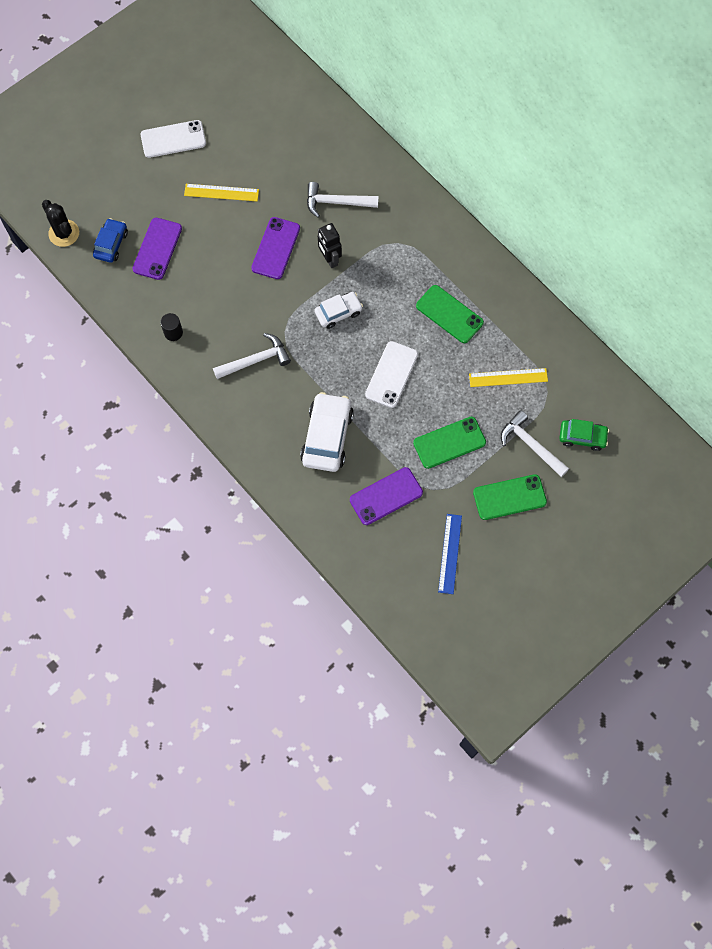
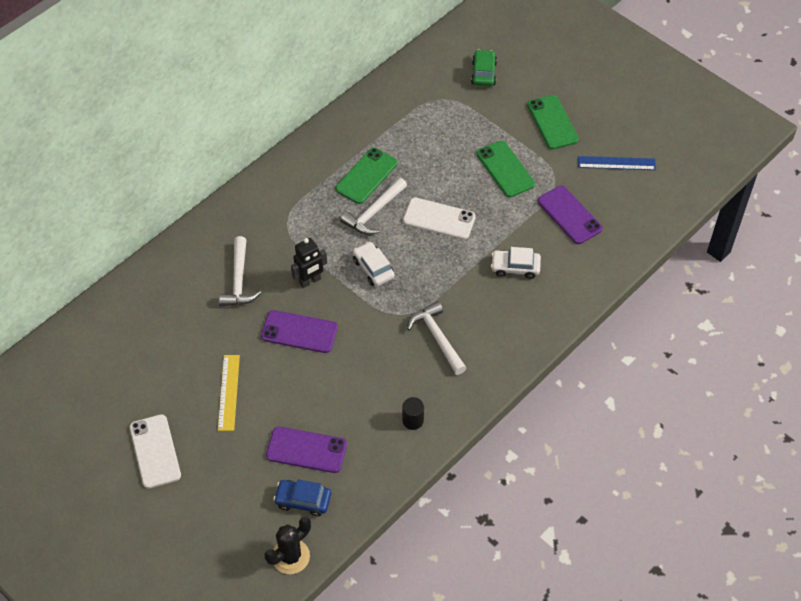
camera: 95 degrees left, 15 degrees down
white car [300,392,354,472] -> white car [491,247,541,279], size x0.60
yellow ruler [469,368,548,387] -> none
white hammer [501,410,569,477] -> white hammer moved to [340,178,407,235]

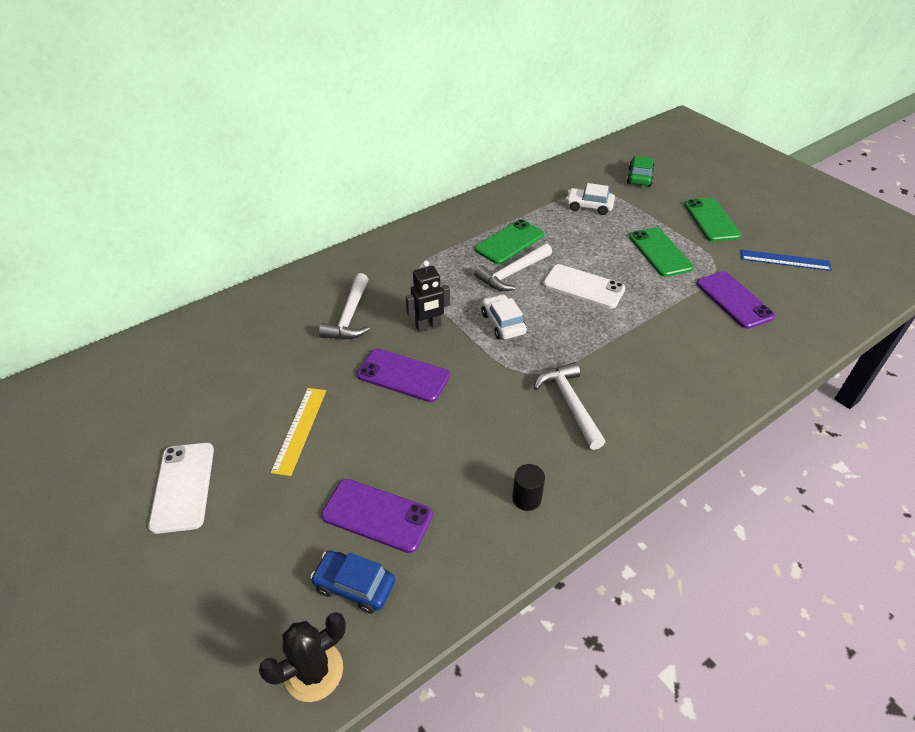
camera: 10 degrees right, 10 degrees down
white car [491,247,541,279] -> white car moved to [566,183,615,215]

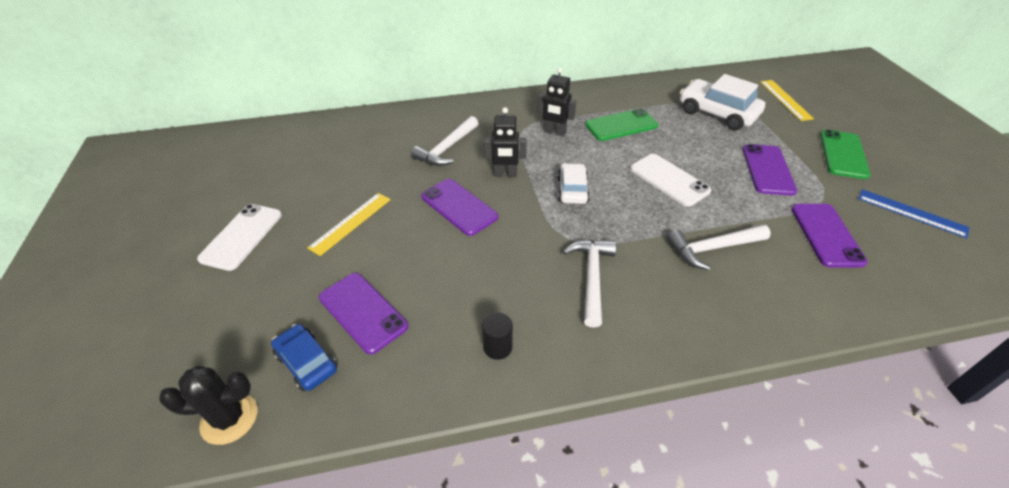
camera: 25 degrees right, 0 degrees up
white hammer [474,243,552,291] -> white hammer moved to [667,224,771,270]
white car [566,183,615,215] -> white car [680,74,765,131], size x1.65
green car [627,156,654,186] -> yellow ruler [760,80,814,121]
green phone [629,227,694,277] -> purple phone [742,144,797,196]
none -> black robot [537,67,576,136]

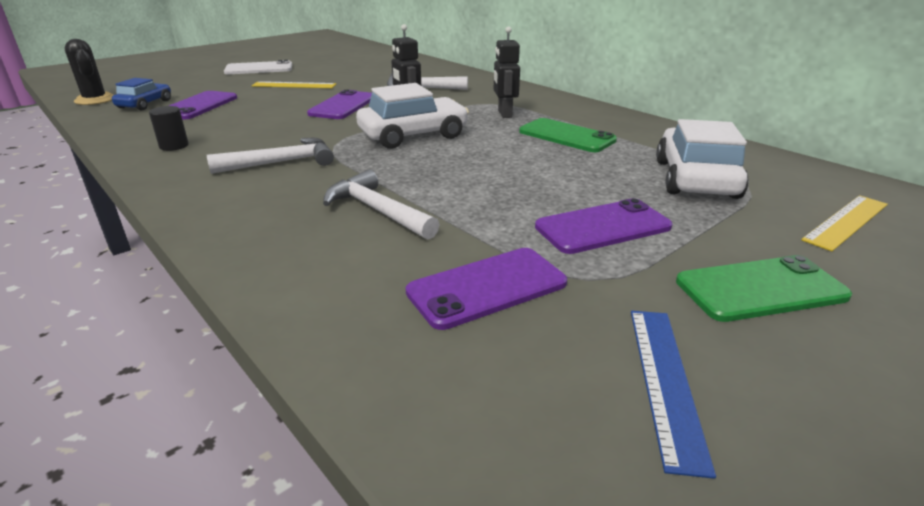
camera: 60 degrees right, 15 degrees down
white car [557,163,590,204] -> white car [356,83,469,149], size x1.65
white phone [630,154,711,207] -> none

